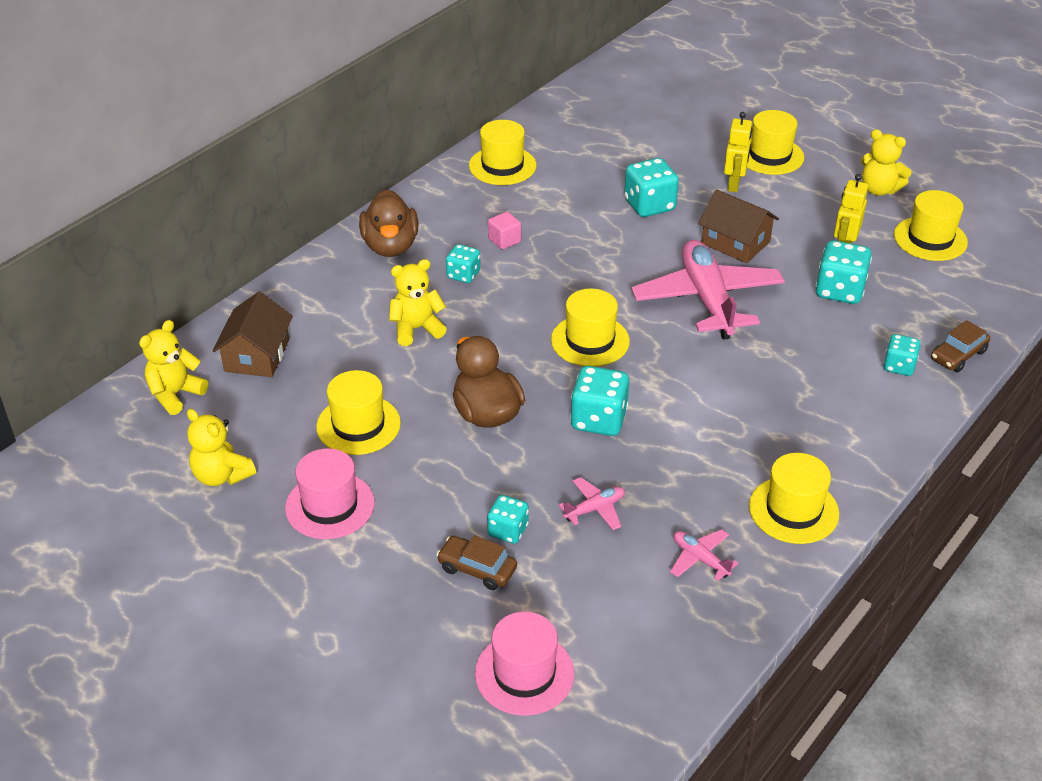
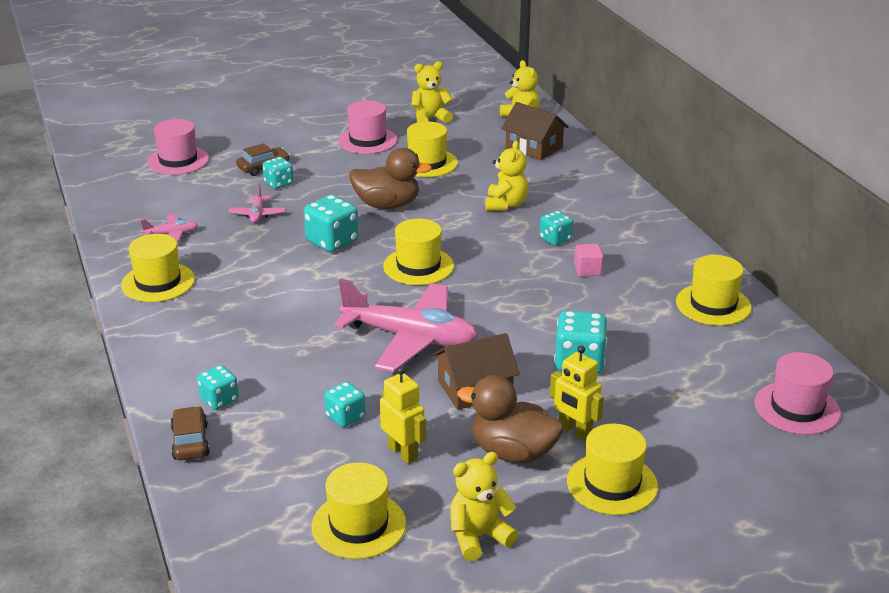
camera: 120 degrees right, 10 degrees down
brown duck [359,189,418,257] -> brown duck moved to [457,375,564,463]
turquoise dice [815,240,872,304] -> turquoise dice [324,382,366,427], size x0.62
none -> pink hat [754,352,841,435]

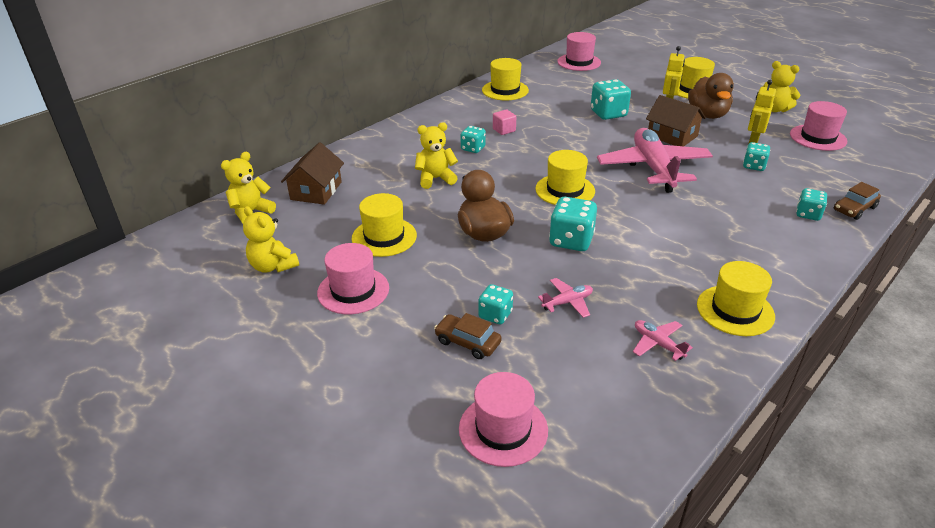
camera: 115 degrees left, 5 degrees up
yellow hat [312,462,406,559] -> pink hat [790,101,847,151]

